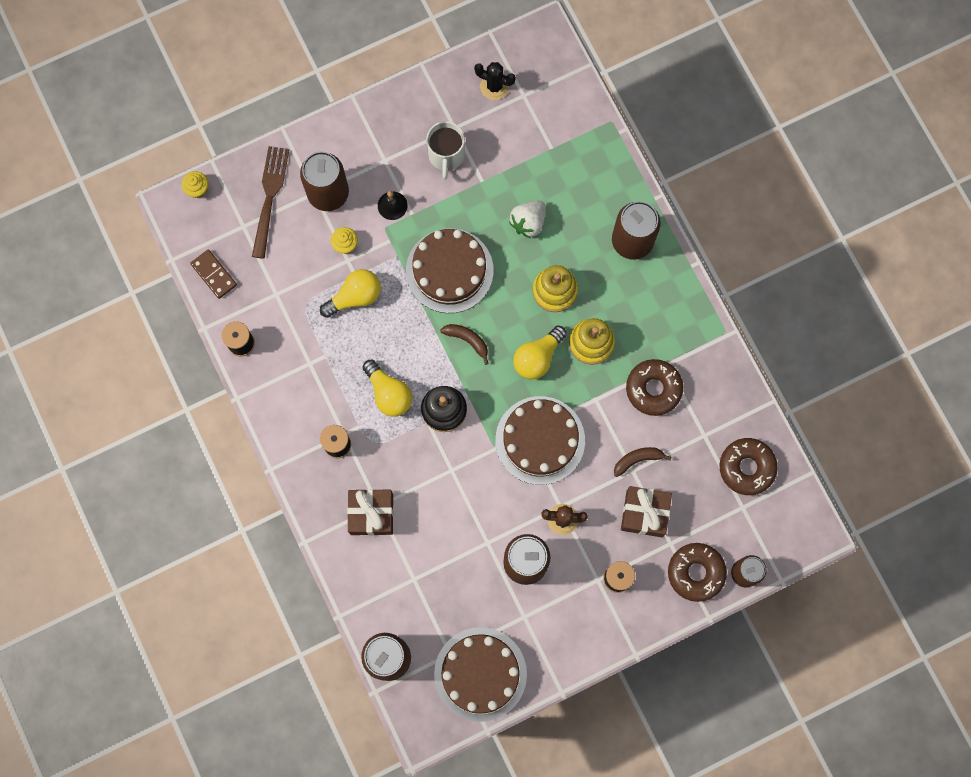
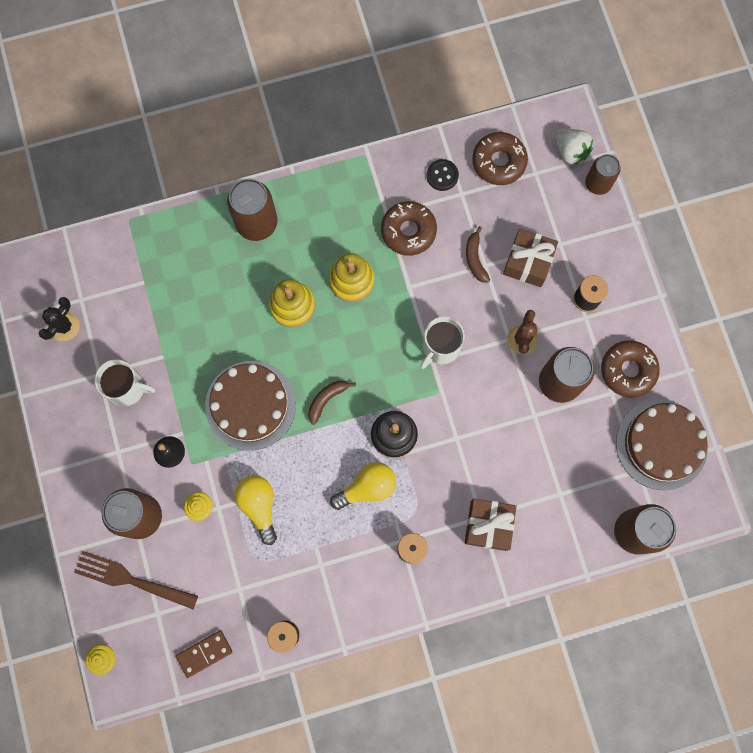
camera: 80 degrees left, 0 degrees up
brown cake [495,396,585,485] -> white mug [420,316,465,369]
white strawberry [509,200,545,238] -> white strawberry moved to [555,129,593,165]
yellow light bulb [513,326,567,380] -> none
brown donut [668,543,727,602] -> brown donut moved to [601,340,660,397]
none -> black button [426,159,459,191]

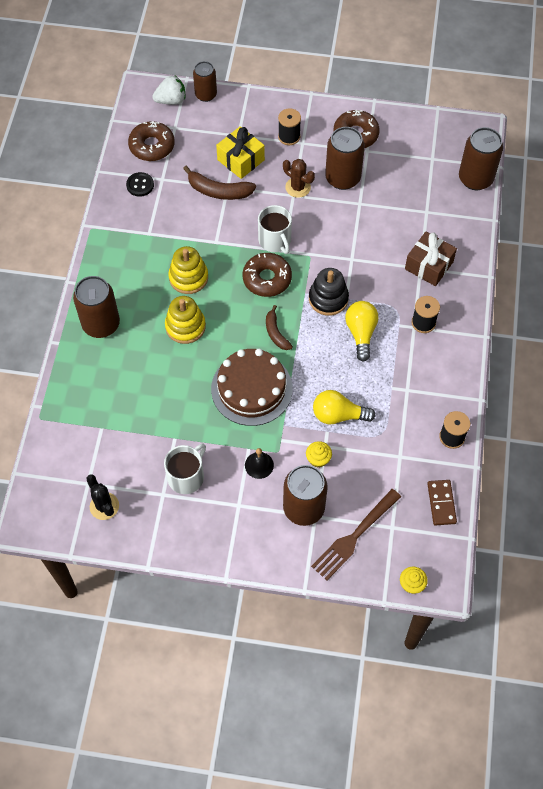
camera: 65 degrees left, 15 degrees down
brown donut [381,201,437,256] -> brown donut moved to [243,253,292,297]
brown banana [466,226,490,283] -> brown banana [183,166,256,200], size x1.55
brown gift [503,228,558,287] -> yellow gift [216,126,265,179]
brown cake [616,399,708,490] -> none

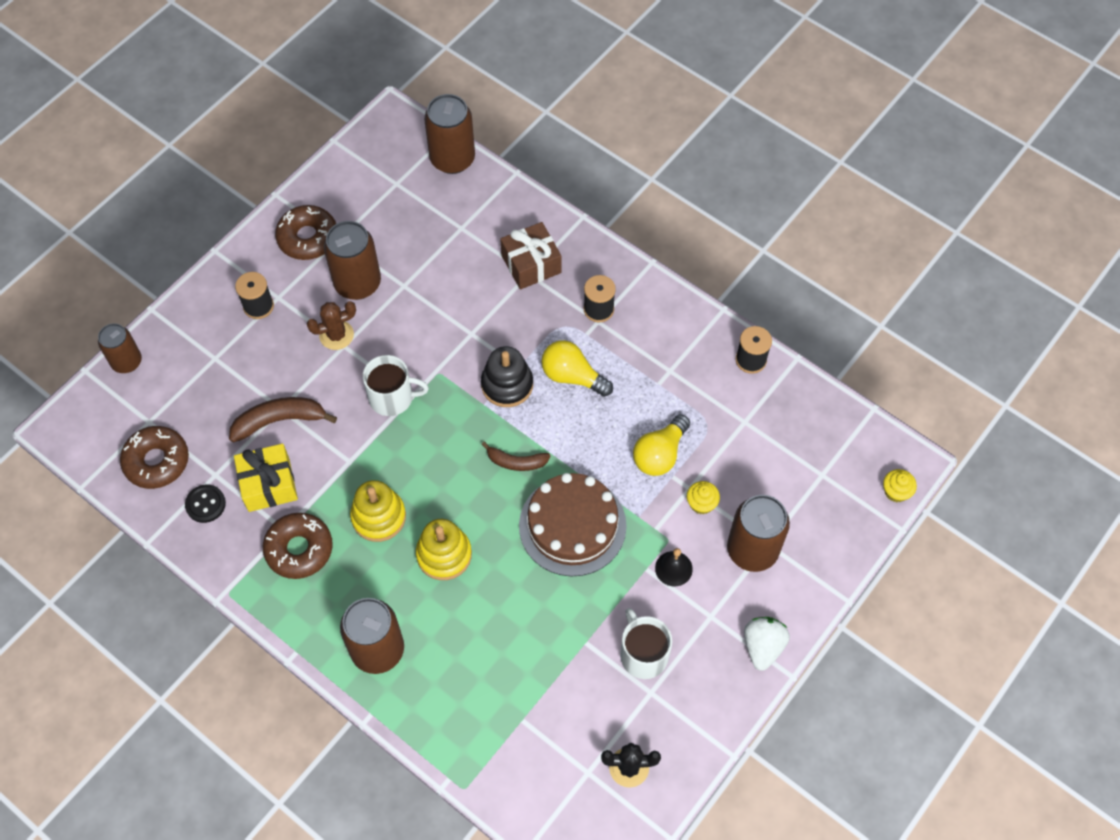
camera: 60 degrees left, 0 degrees up
white strawberry [152,76,185,105] -> white strawberry moved to [744,617,790,671]
brown banana [183,166,256,200] -> brown banana turned 150 degrees counterclockwise [229,397,337,442]
yellow gift [216,126,265,179] -> yellow gift moved to [234,443,298,512]
brown donut [243,253,292,297] -> brown donut moved to [263,513,333,579]
brown fork [311,489,401,580] -> none
brown domino [427,480,457,526] -> none

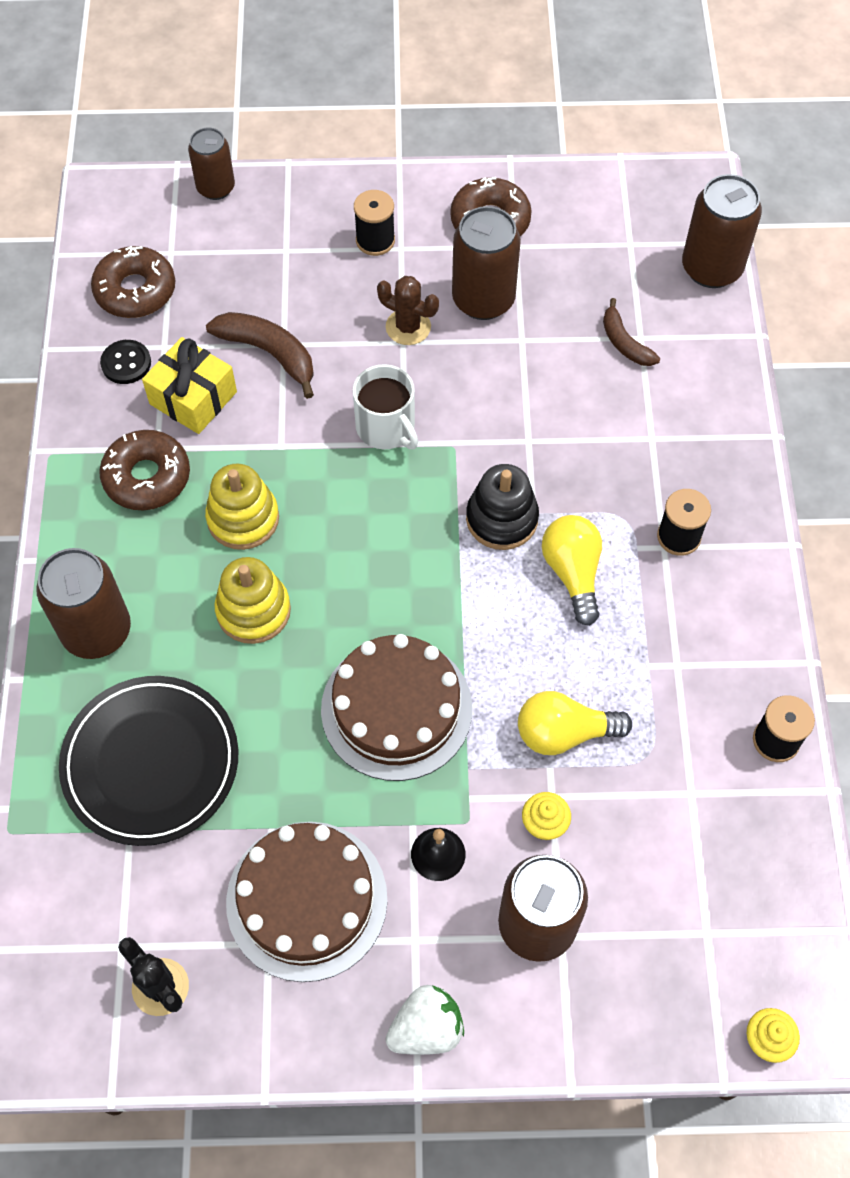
camera: 50 degrees right, 0 degrees up
brown banana [482,442,551,471] -> brown banana moved to [603,298,660,366]
brown gift [500,222,562,290] -> none
white mug [620,608,672,679] -> brown cake [226,822,388,982]
none -> black plate [59,676,239,846]

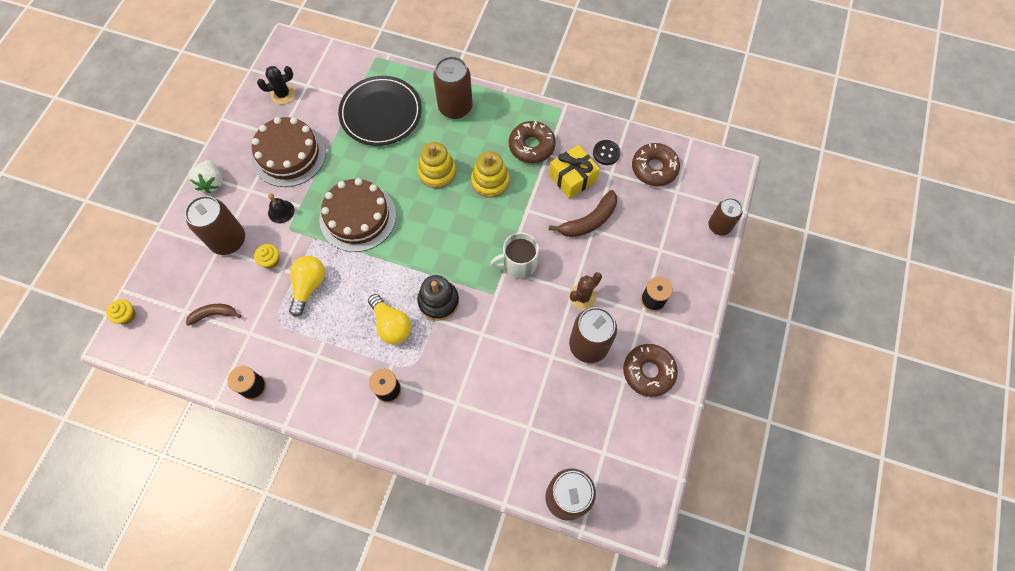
camera: 110 degrees right, 5 degrees up
yellow light bulb [542,515,602,626] -> yellow light bulb turned 45 degrees clockwise [368,294,411,344]
brown banana [603,298,660,366] -> brown banana moved to [186,304,241,326]

